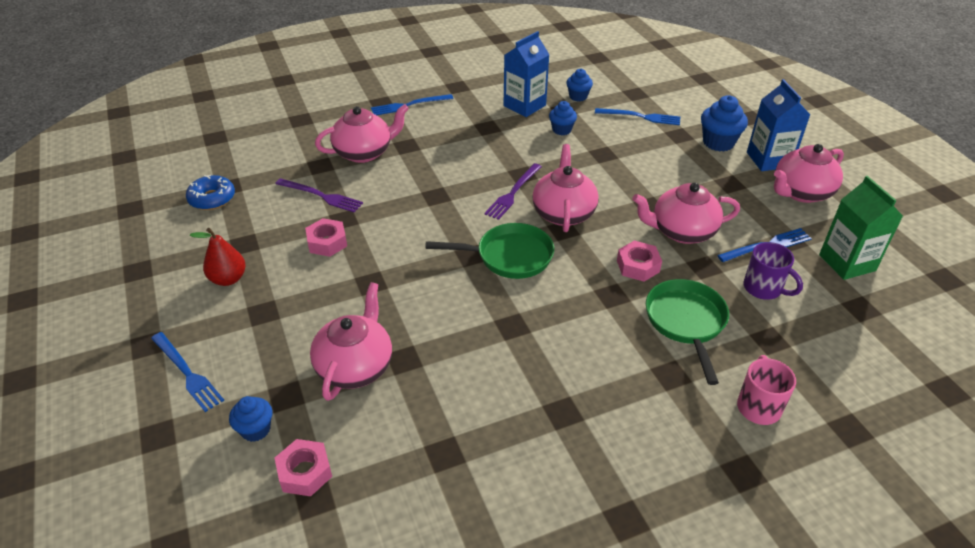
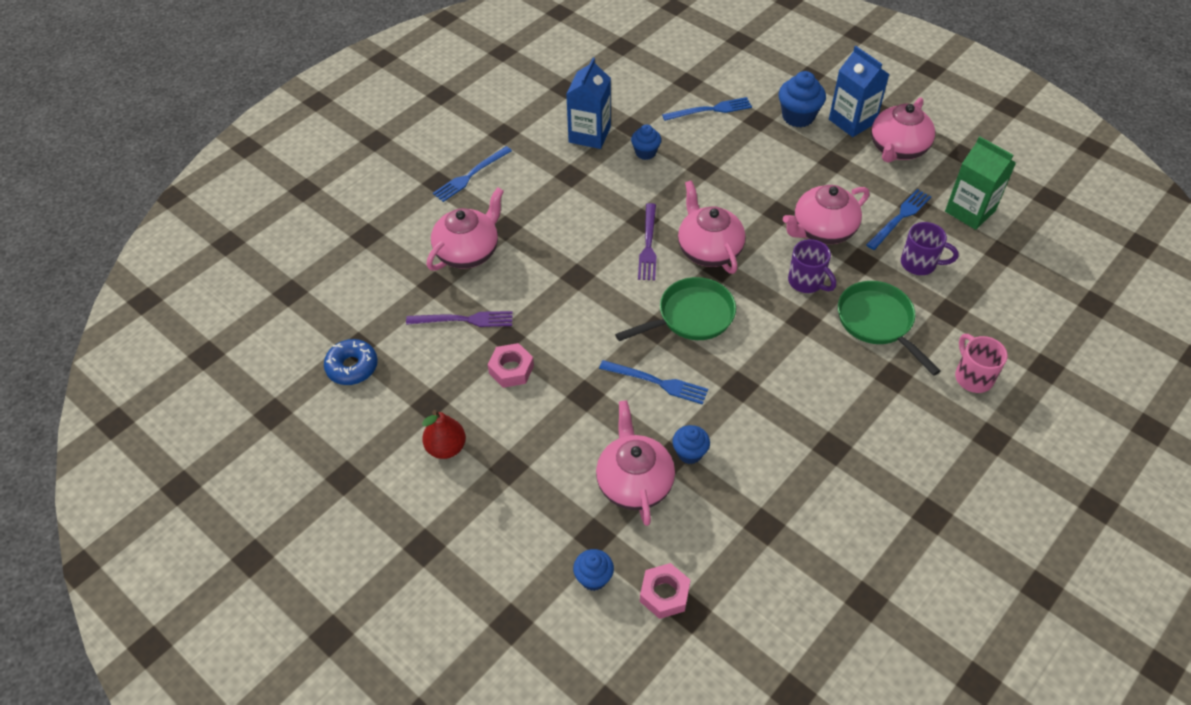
camera: 25 degrees left, 10 degrees up
blue fork [151,332,224,412] -> blue fork moved to [599,360,708,405]
blue cupcake [566,69,593,101] -> blue cupcake moved to [672,425,710,464]
pink nut [617,241,662,282] -> purple mug [788,239,836,293]

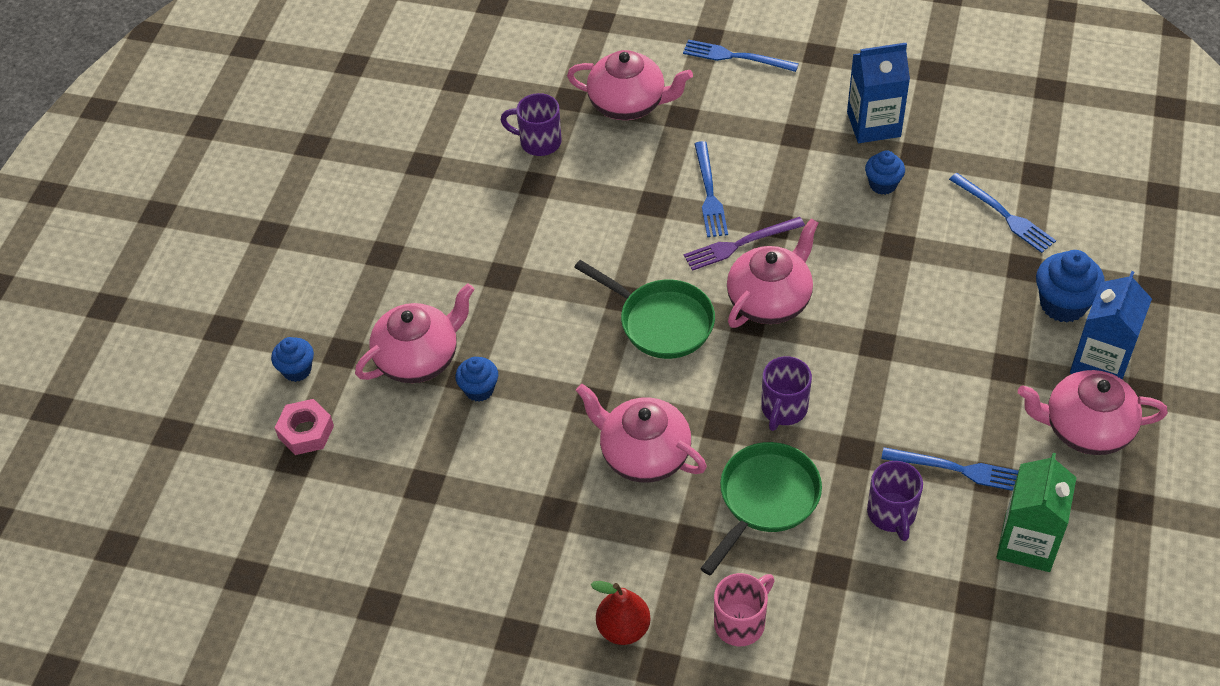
camera: 65 degrees right, 0 degrees up
blue donut [324,339,378,385] -> none
purple fork [406,311,513,327] -> purple mug [501,93,562,156]
red pear [422,410,466,459] -> red pear moved to [591,581,651,645]
pink nut [488,343,534,388] -> none
blue fork [599,360,708,405] -> blue fork moved to [694,141,728,237]
pink teapot [783,185,869,244] -> pink teapot moved to [576,384,707,483]

